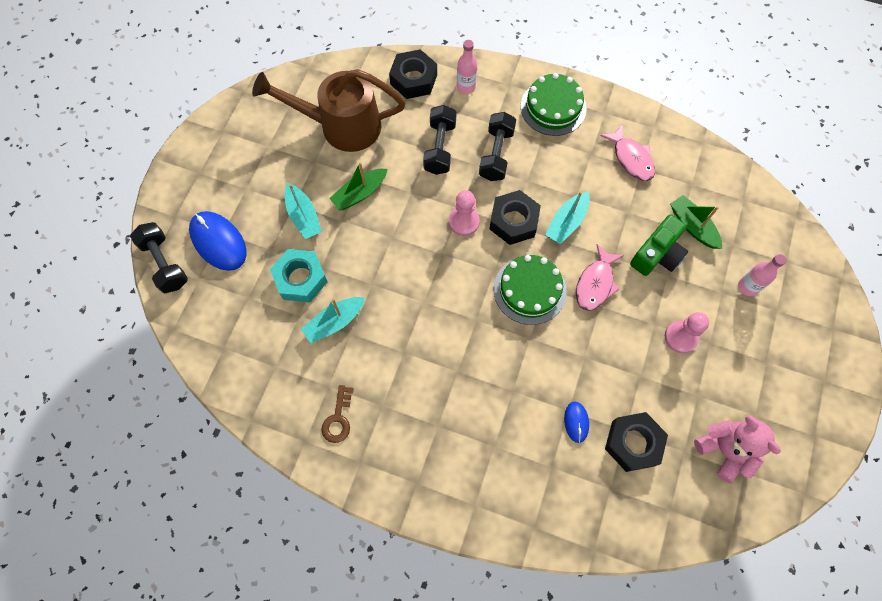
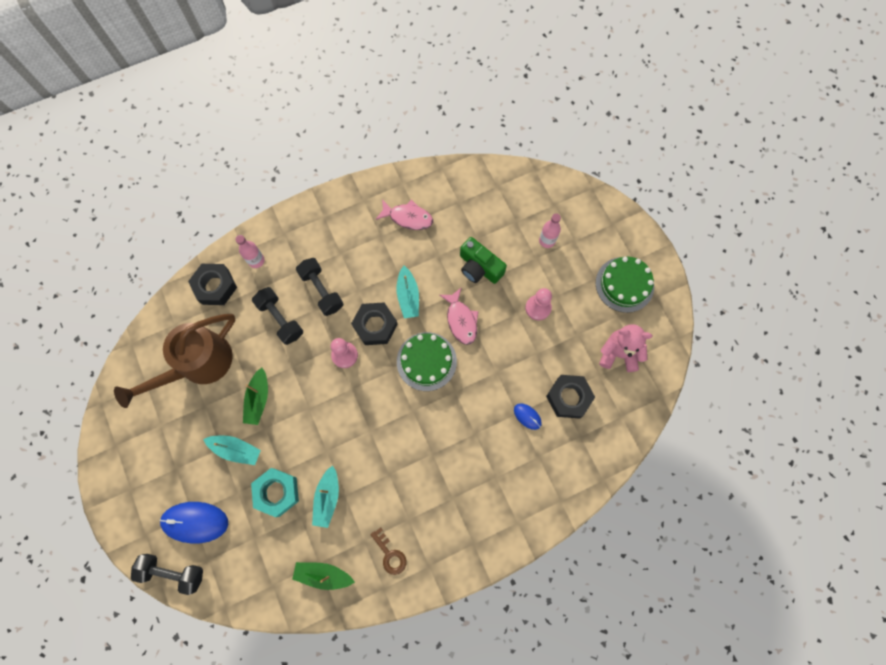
camera: 45 degrees left, 5 degrees up
green cake [521,73,587,136] -> green cake moved to [596,257,654,313]
green camera [630,215,688,276] -> green camera turned 135 degrees clockwise [460,237,507,284]
green boat [670,195,722,249] -> green boat moved to [292,562,355,590]

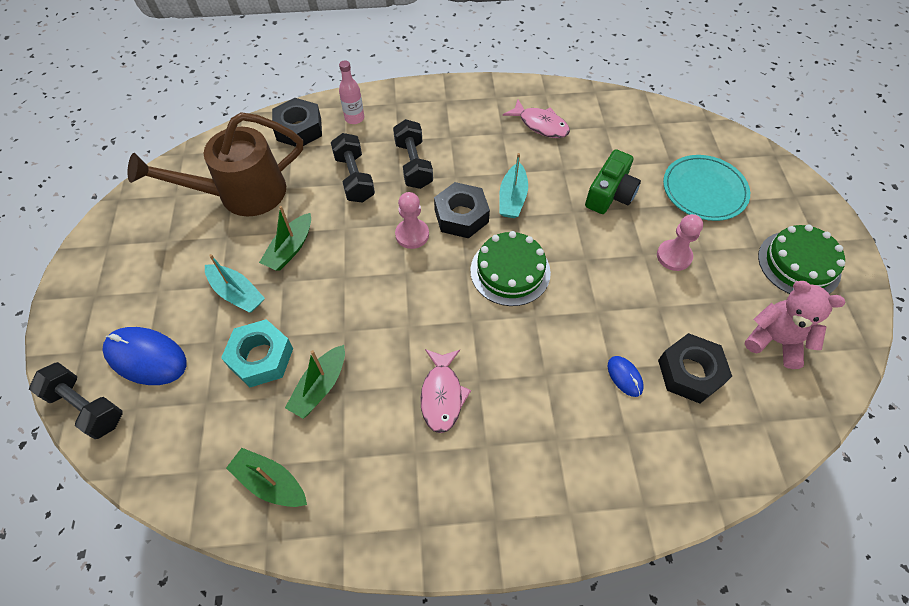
camera: 20 degrees right, 15 degrees down
turquoise boat [312,465,339,528] -> green boat [285,345,345,419]
brown key [370,527,407,575] -> none
pink fish [440,287,479,345] -> pink fish moved to [420,349,471,433]
green camera [460,237,507,284] -> green camera turned 120 degrees counterclockwise [585,149,641,214]
pink bottle [539,214,561,248] -> turquoise plate [663,155,750,221]

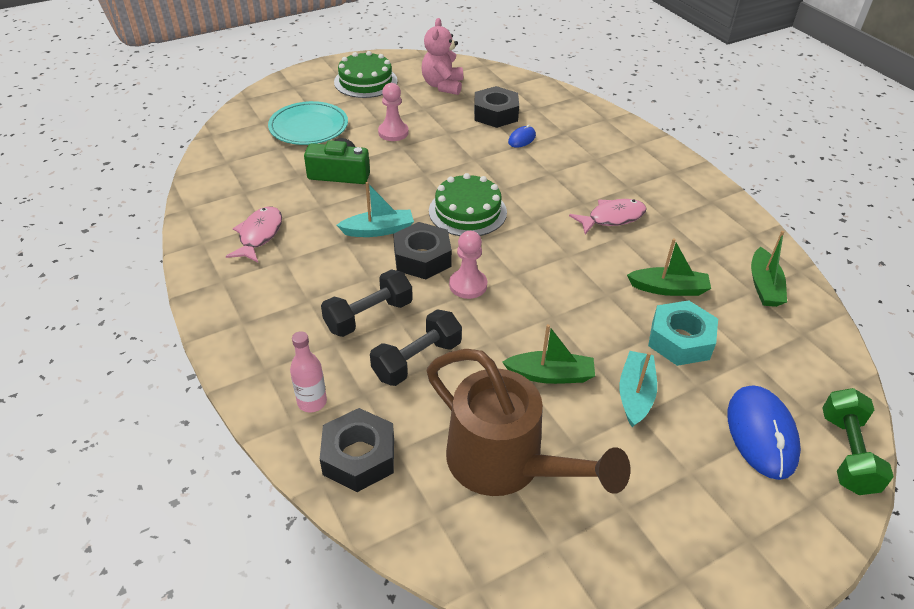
camera: 115 degrees left, 15 degrees down
black dumbbell [29,362,123,439] -> green dumbbell [822,388,894,495]

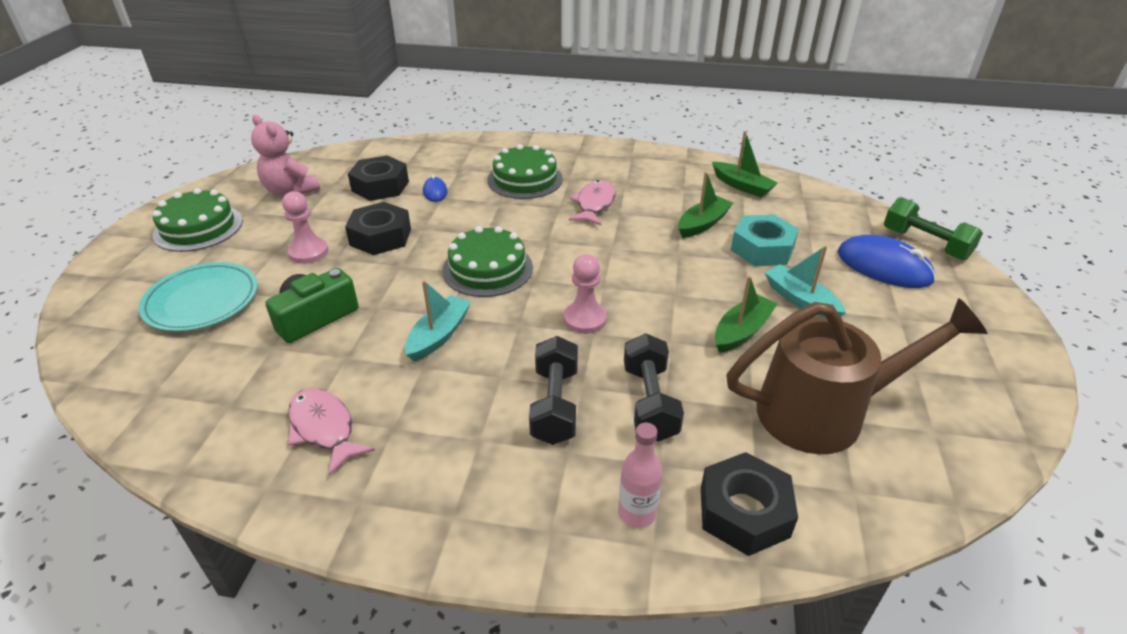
camera: 50 degrees left, 5 degrees down
black nut [393,222,452,279] -> black nut moved to [345,202,411,255]
none -> green cake [488,144,563,199]

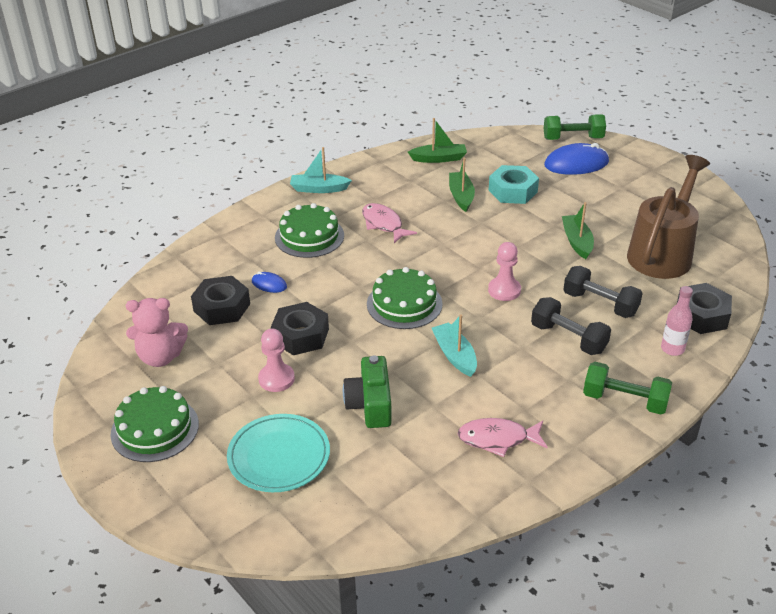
camera: 50 degrees left, 0 degrees up
turquoise boat [764,245,846,317] -> turquoise boat moved to [290,147,352,193]
none -> green dumbbell [583,362,672,414]

